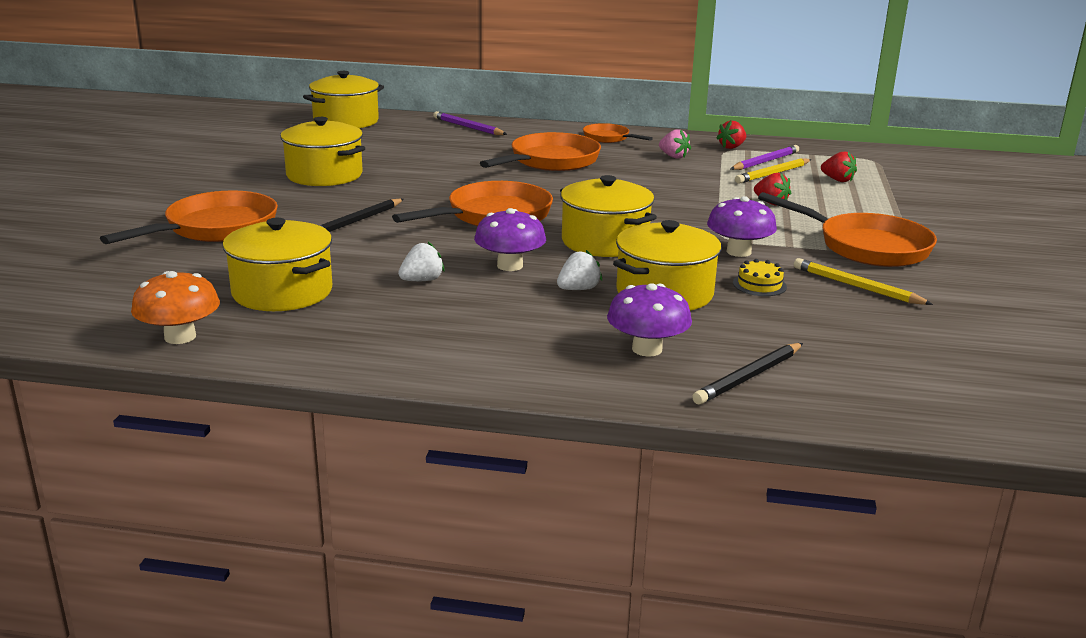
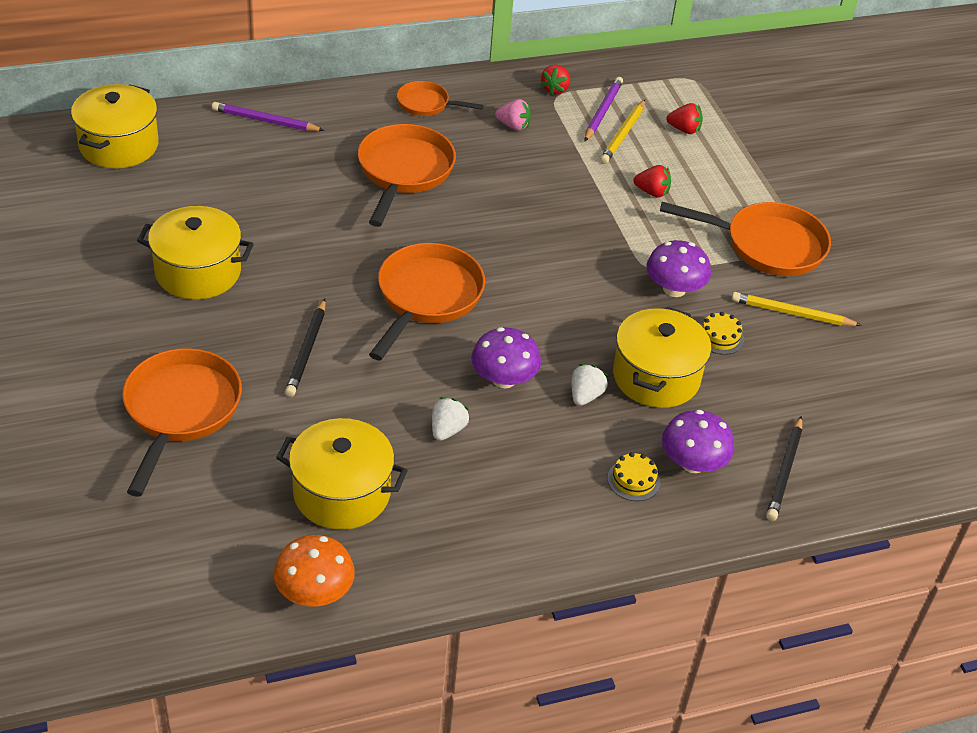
camera: 30 degrees left, 20 degrees up
yellow pot [560,175,657,257] -> none
none -> yellow cake [607,452,660,501]

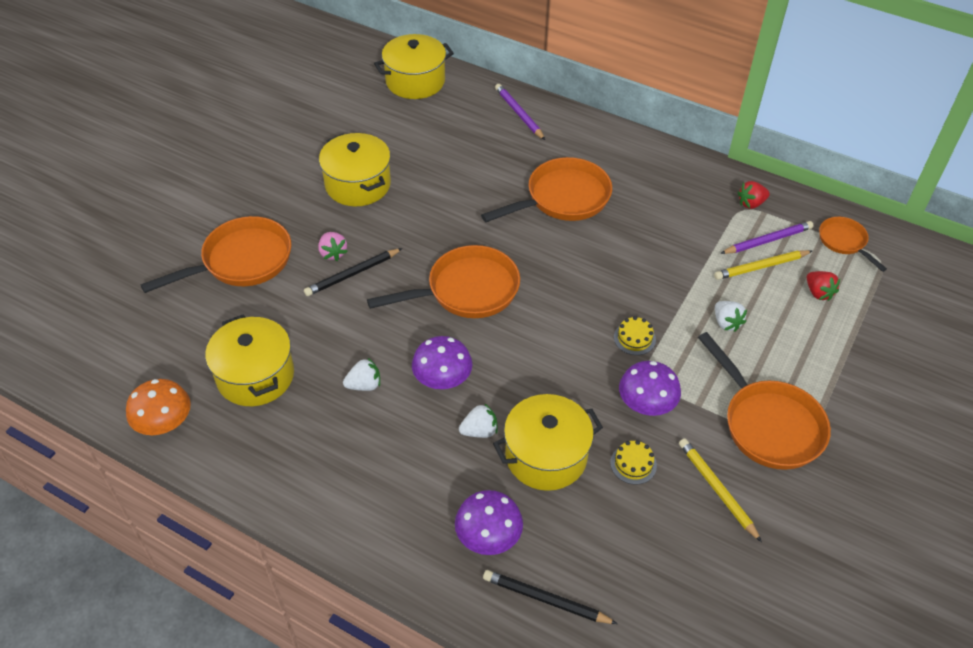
camera: 50 degrees right, 5 degrees up
orange pan [397,81,484,116] -> orange pan moved to [819,217,887,272]
pink strawberry [495,99,531,131] -> pink strawberry moved to [318,232,348,261]
yellow cake [607,452,660,501] -> yellow cake moved to [614,316,656,355]
red strawberry [633,165,671,197] -> white strawberry [715,301,747,332]
black pencil [766,416,802,521] -> black pencil turned 45 degrees clockwise [483,570,618,624]

